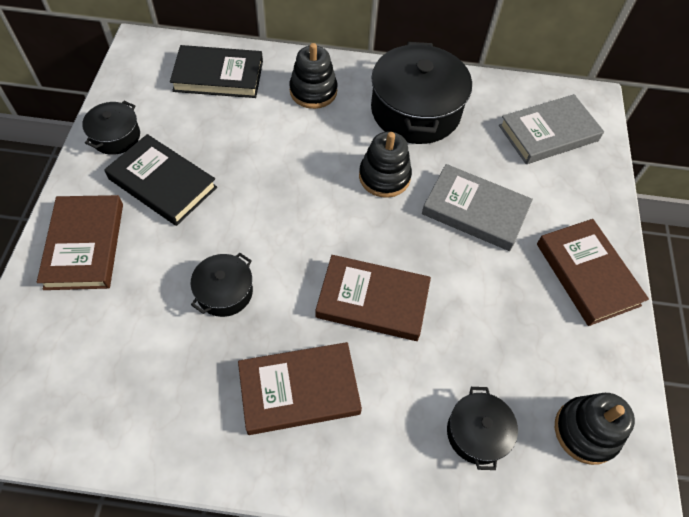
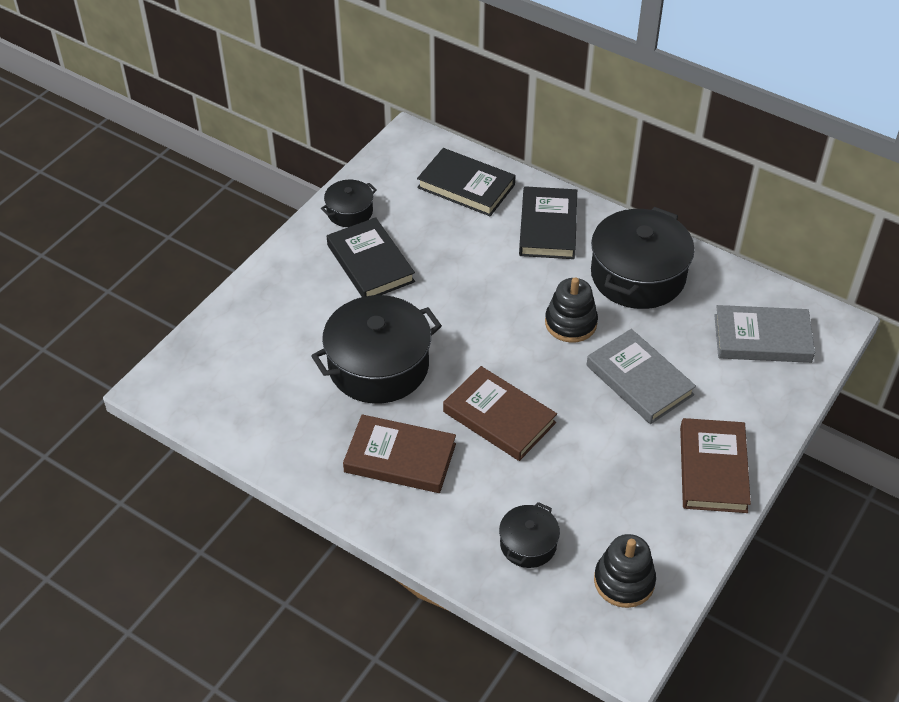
camera: 30 degrees right, 10 degrees down
brown book [37,195,123,290] -> none
black pot [191,253,253,317] -> black pot [311,295,442,403], size x1.97
black stacking toy [289,43,338,109] -> black book [519,186,577,259]

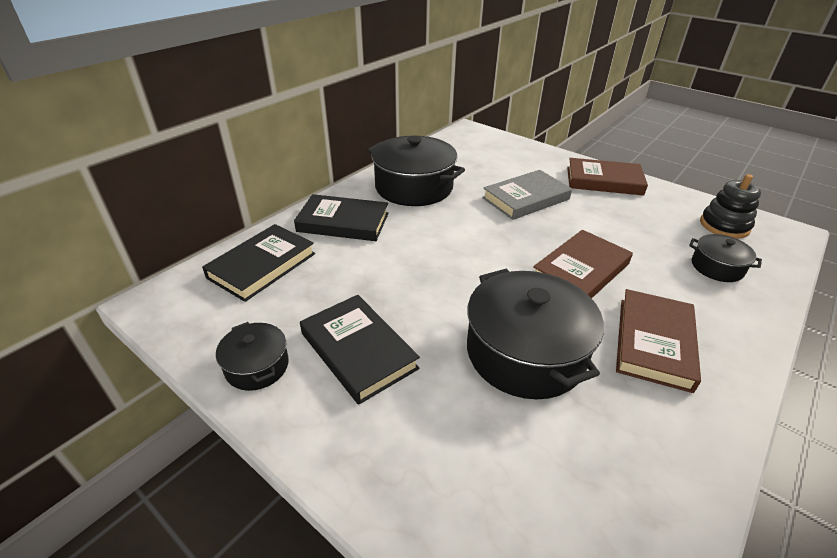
camera: 85 degrees left, 10 degrees down
black book [327,217,415,297] -> black book turned 75 degrees clockwise [300,295,420,405]
black stacking toy [545,277,598,342] -> none
grey book [714,305,815,363] -> none

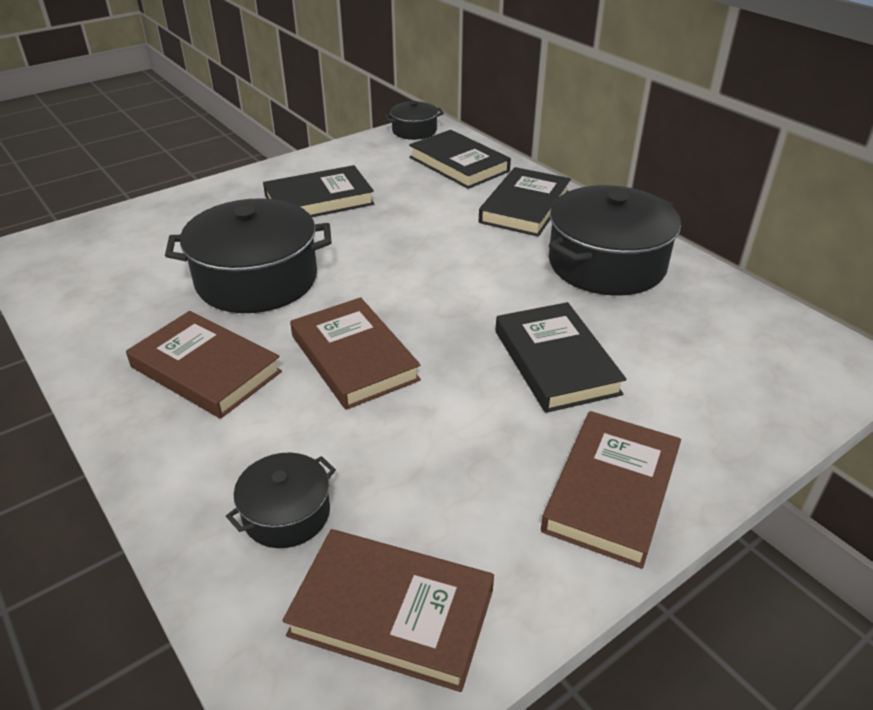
camera: 105 degrees right, 0 degrees up
black pot [216,322,289,391] -> black pot moved to [385,101,444,140]
grey book [482,170,572,220] -> black book [496,302,627,413]
black stacking toy [700,174,761,239] -> brown book [282,529,494,692]

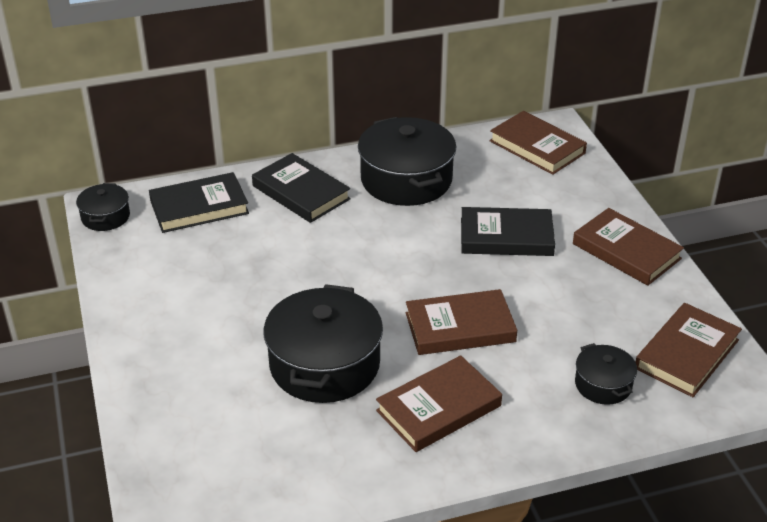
camera: 70 degrees left, 0 degrees up
black book [263,165,375,217] -> none
none -> brown book [489,111,587,175]

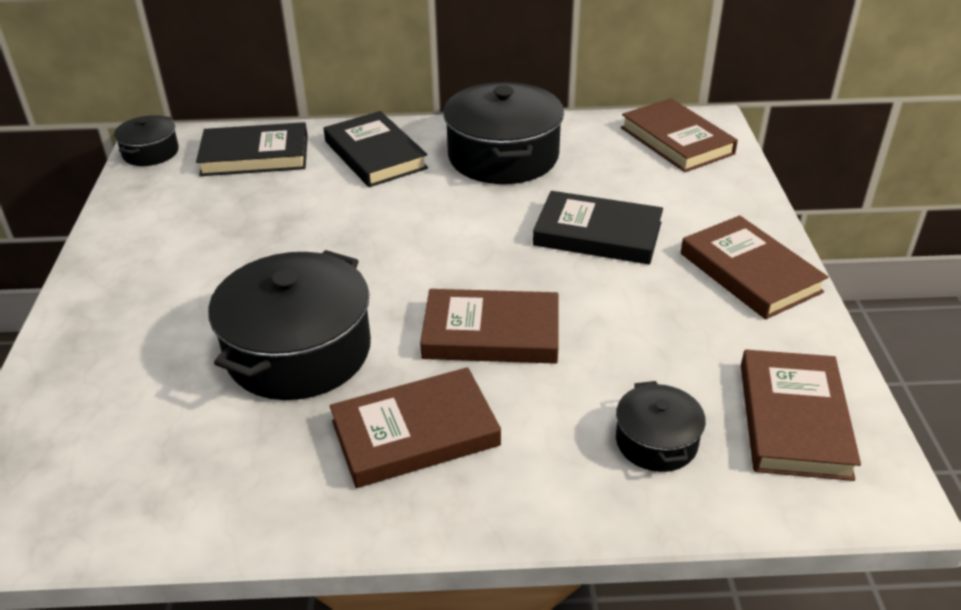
camera: 15 degrees right, 0 degrees up
brown book [636,303,742,397] -> brown book turned 45 degrees counterclockwise [741,350,861,481]

